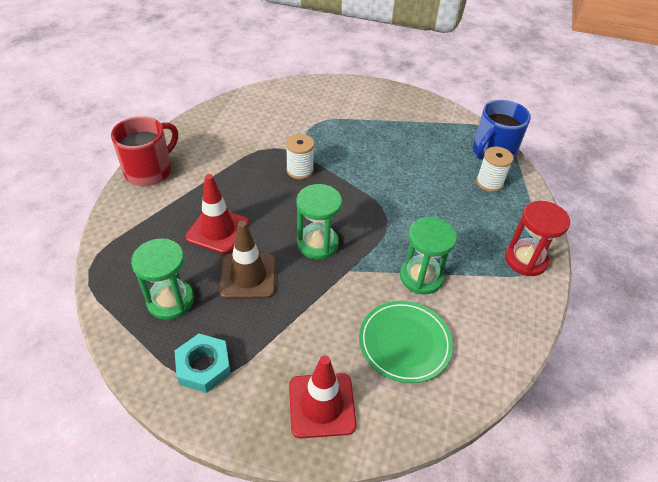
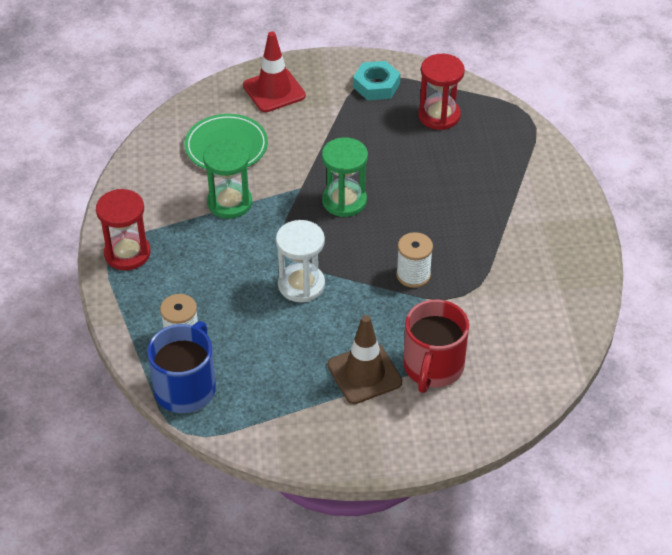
camera: 160 degrees right, 0 degrees up
red mug [111,116,178,186] -> red mug moved to [403,299,469,393]
green hourglass [131,238,194,320] -> red hourglass [418,54,465,130]
red traffic cone [185,174,249,254] -> none
brown traffic cone [219,221,276,299] -> brown traffic cone moved to [328,315,402,404]
none -> white hourglass [276,220,325,302]

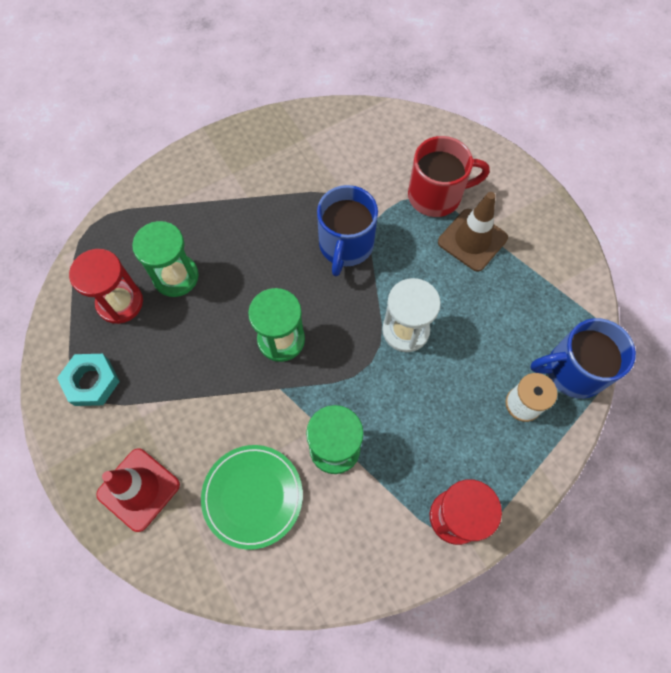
camera: 115 degrees left, 20 degrees up
white spool [396,232,433,288] -> blue mug [317,185,378,276]
none -> green hourglass [132,221,199,297]

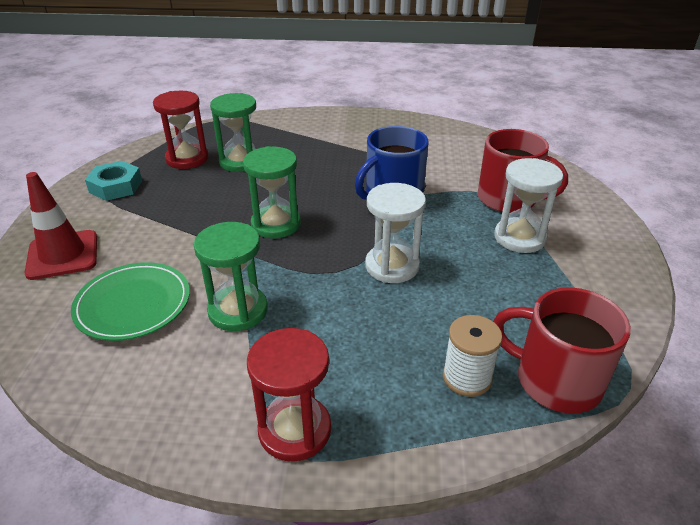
camera: 35 degrees right, 30 degrees down
brown traffic cone [438,192,508,272] -> white hourglass [494,158,563,253]
blue mug [530,318,636,399] -> red mug [493,288,631,413]

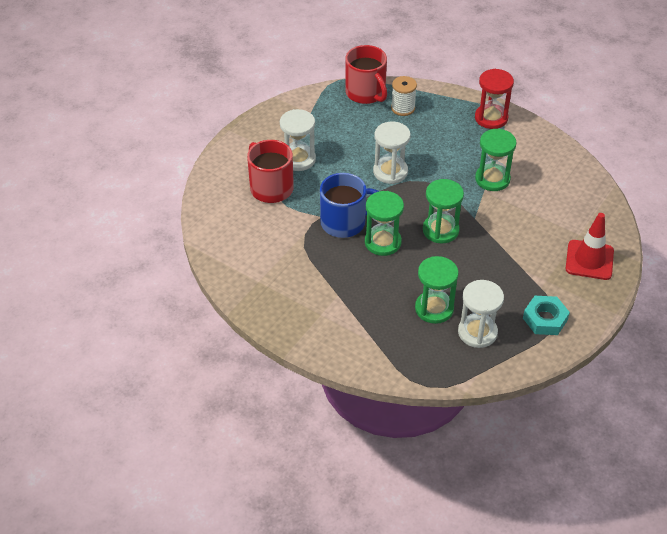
camera: 150 degrees left, 10 degrees up
green plate [71,262,190,341] -> none
red hourglass [153,91,209,169] -> white hourglass [458,280,504,348]
none -> green hourglass [365,191,404,256]

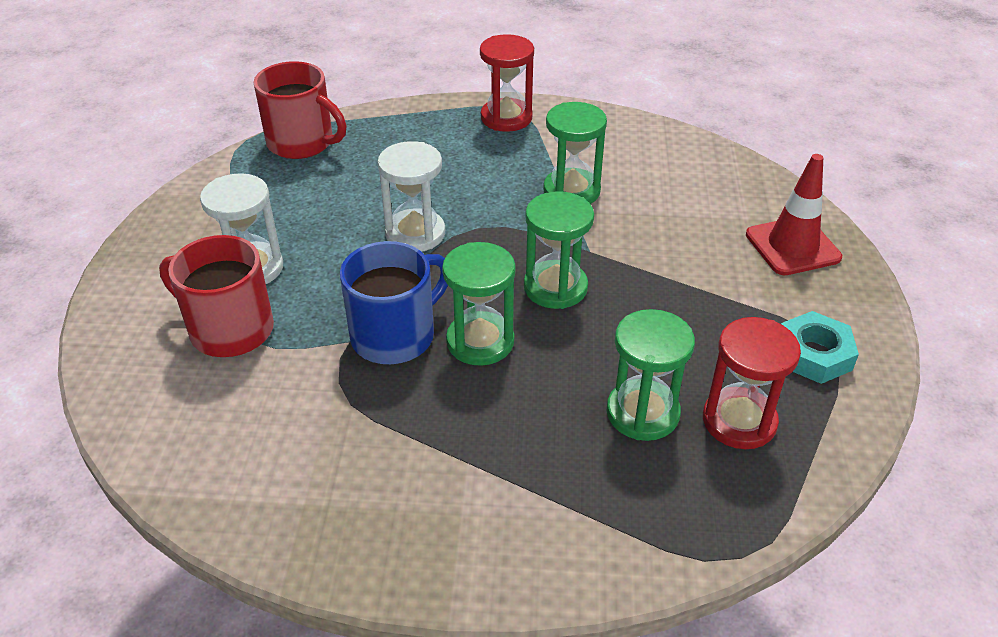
camera: 30 degrees left, 5 degrees down
white spool [391,76,417,116] -> none
white hourglass [458,280,504,348] -> red hourglass [703,317,801,449]

